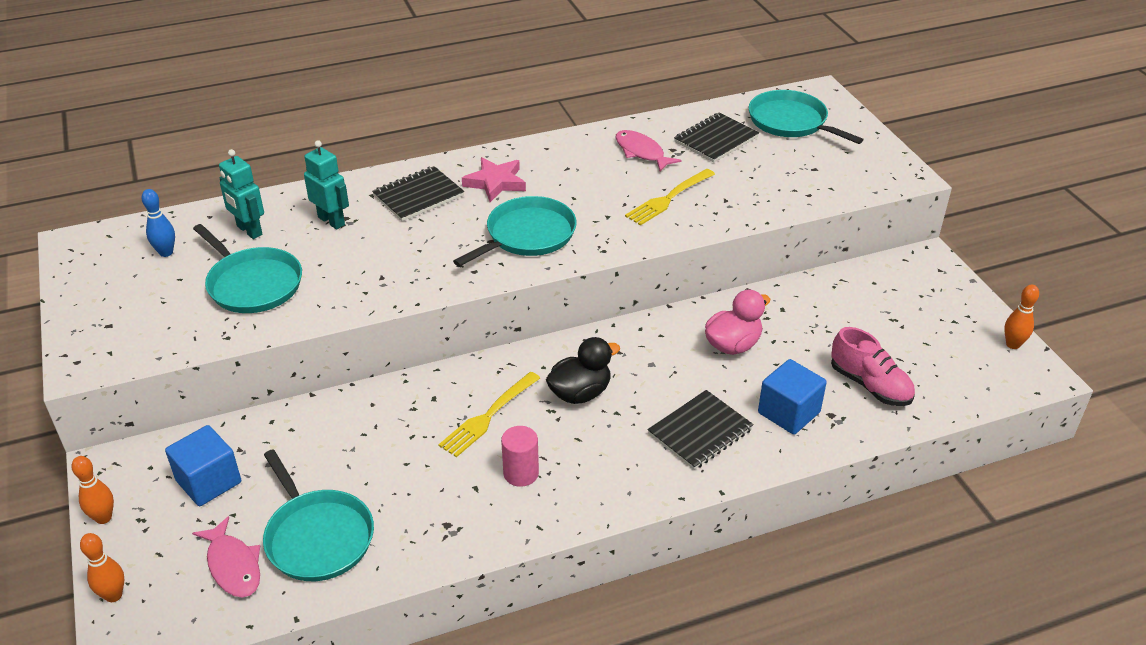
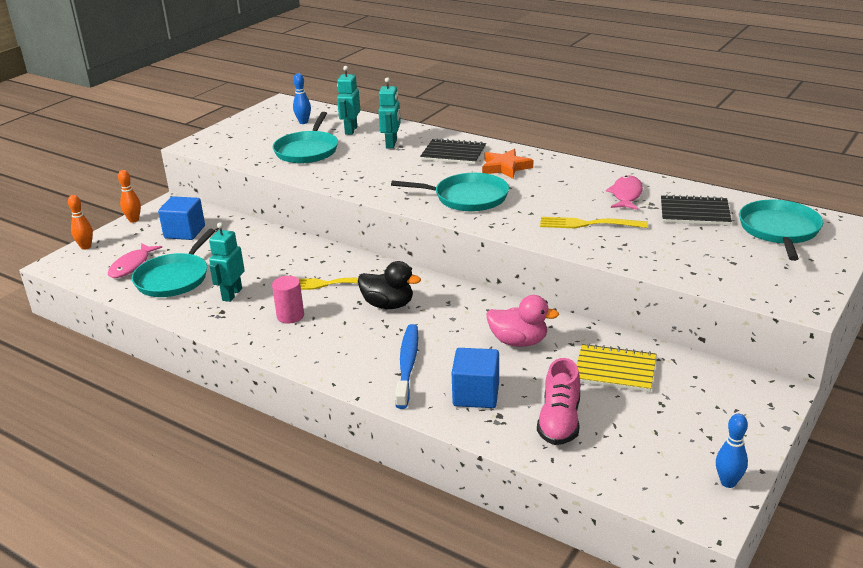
camera: 55 degrees right, 10 degrees down
pink star [462,157,526,202] -> orange star [482,149,533,179]
black notebook [648,390,754,470] -> blue toothbrush [395,324,418,409]
orange bowling pin [1004,285,1039,349] -> blue bowling pin [716,414,748,488]
none -> turquoise robot [209,222,244,302]
none -> yellow notebook [577,343,657,392]

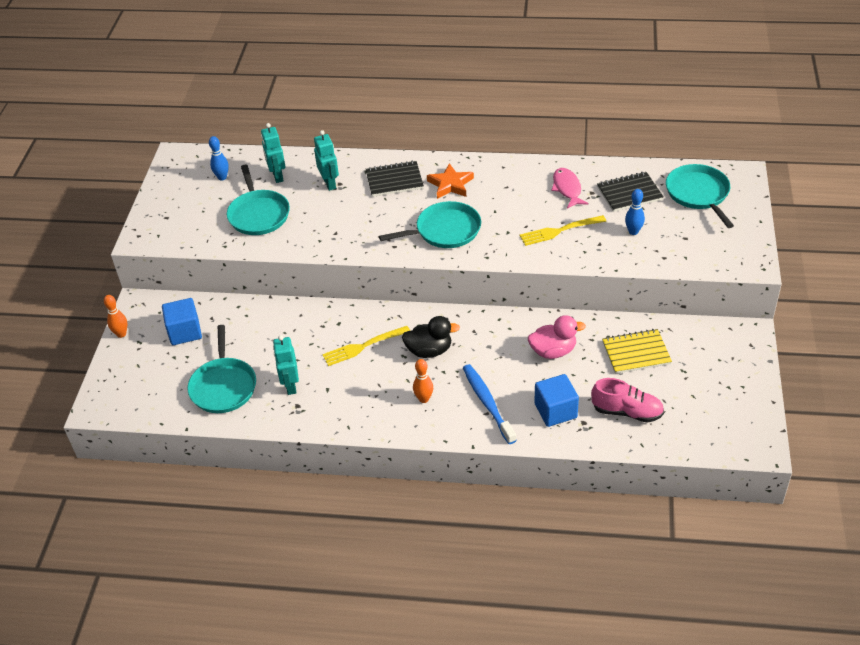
camera: 25 degrees left, 15 degrees up
orange bowling pin [68,195,93,250] -> orange bowling pin moved to [413,359,433,403]
pink fish [108,243,162,278] -> none
pink cylinder [272,276,304,324] -> none
pink shoe [537,358,580,445] -> pink shoe turned 60 degrees counterclockwise [591,378,664,423]
blue bowling pin [716,414,748,488] -> blue bowling pin moved to [625,189,645,235]

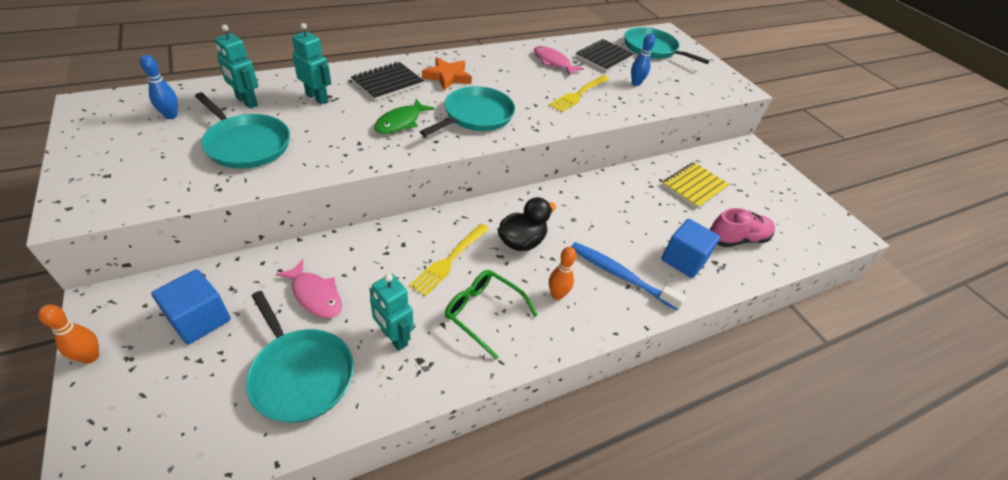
camera: 40 degrees left, 0 degrees up
pink duck [528,315,586,359] -> none
none -> pink fish [276,259,342,318]
none -> green fish [374,99,435,134]
none -> green glasses [445,270,538,359]

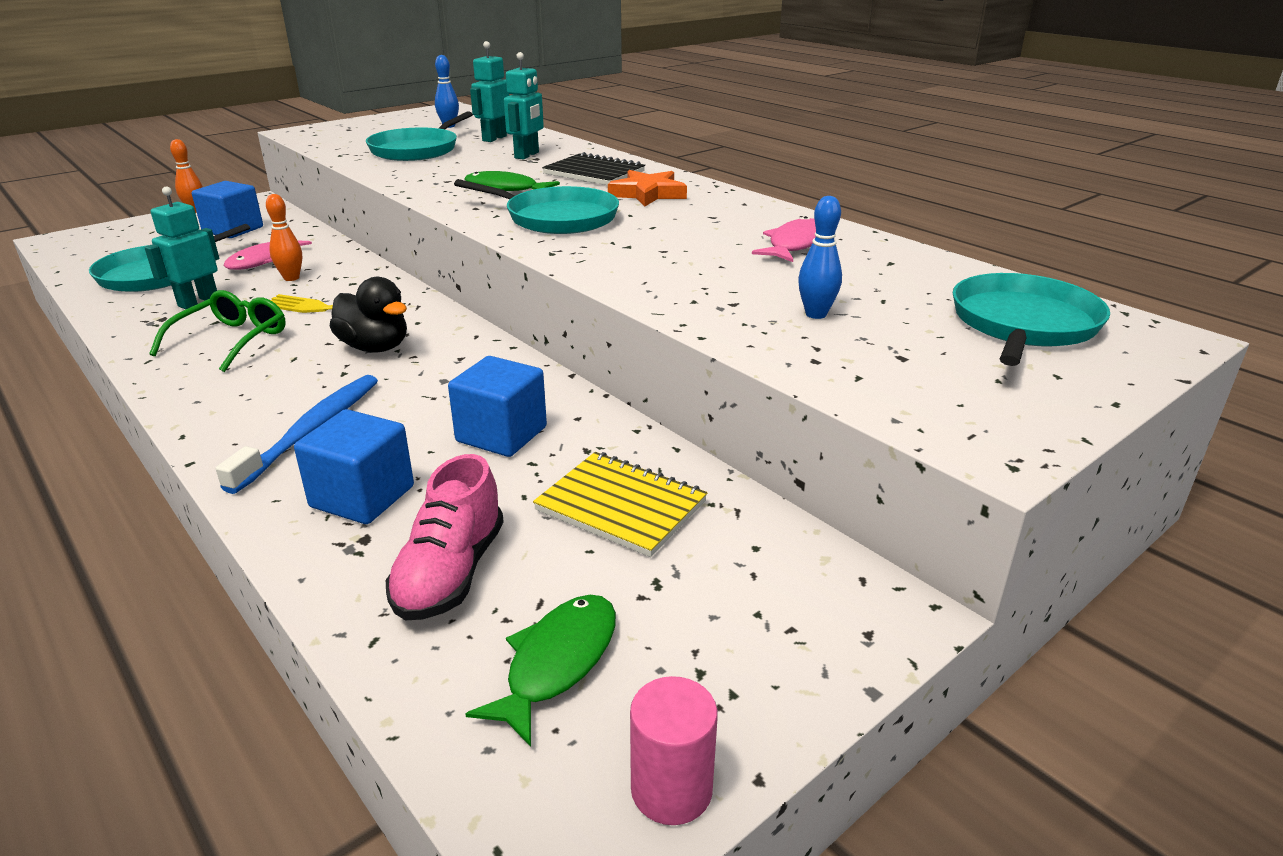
camera: 80 degrees right, 15 degrees down
yellow fork [549,75,609,113] -> none
orange bowling pin [549,247,577,300] -> orange bowling pin moved to [266,194,302,281]
black notebook [576,39,634,72] -> none
pink shoe [709,208,775,247] -> pink shoe turned 45 degrees clockwise [386,454,504,620]
none -> blue cube [448,356,547,457]
none -> green fish [465,595,616,747]
none -> pink cylinder [630,676,718,825]

